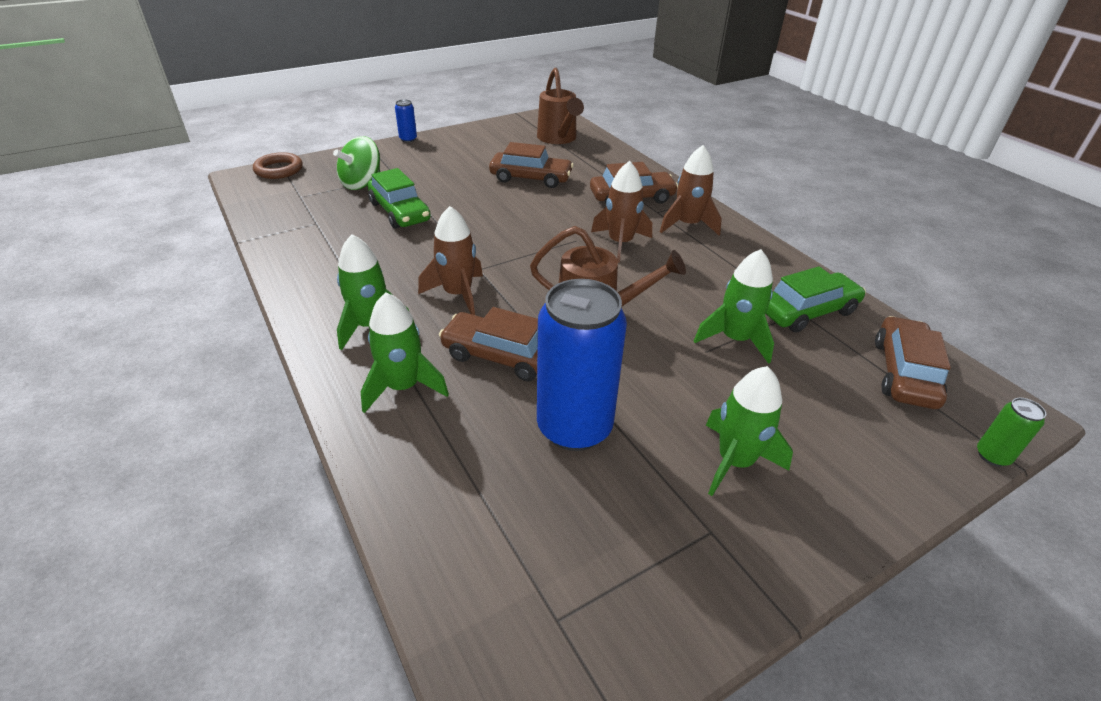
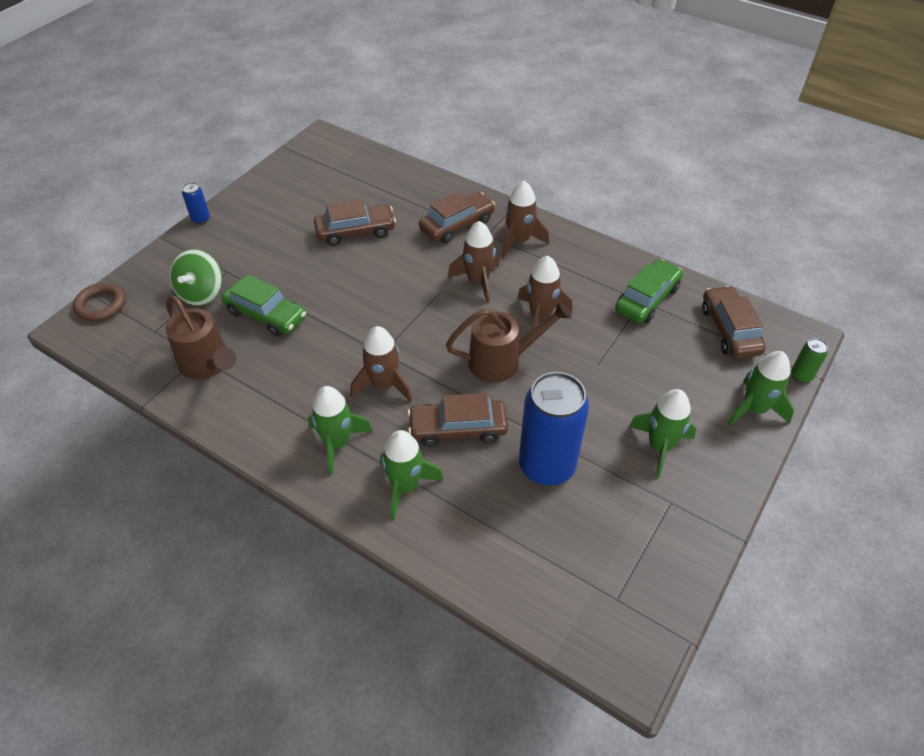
camera: 25 degrees left, 10 degrees up
brown watering can [537,68,584,144] -> brown watering can moved to [166,295,236,380]
green rocket [694,249,774,364] -> green rocket moved to [728,351,794,426]
none -> brown rocket [517,256,572,330]

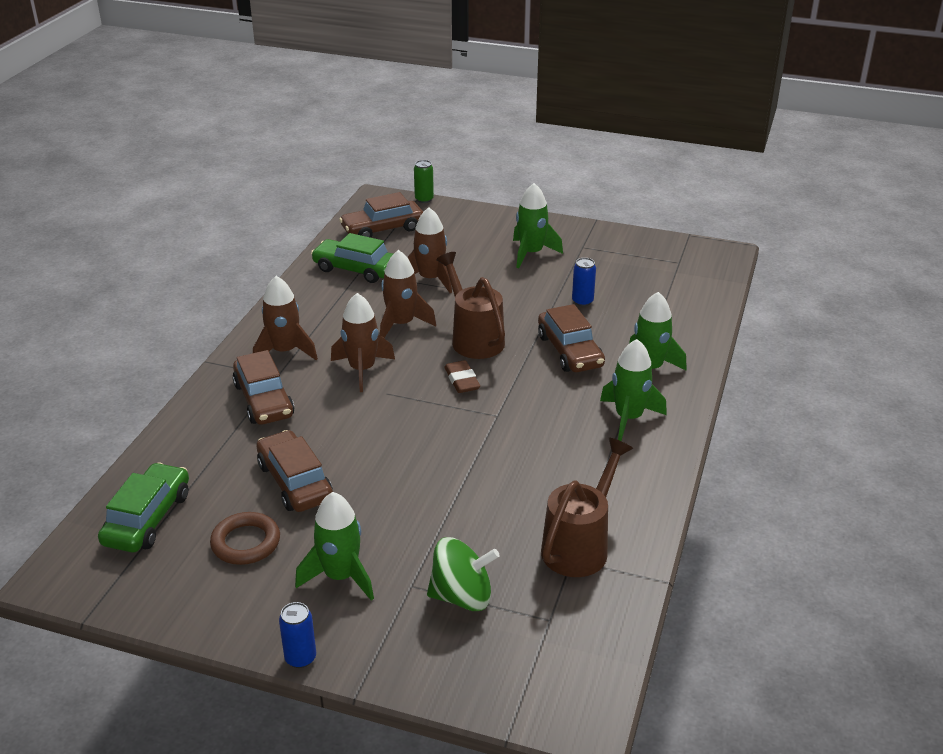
camera: 105 degrees left, 15 degrees down
brown ring [73,283,126,322] -> brown ring moved to [210,512,280,565]
green car [221,274,306,336] -> green car moved to [98,462,189,552]
brown rocket [351,326,413,402] -> brown rocket moved to [407,207,452,293]
brown car [419,191,495,243] -> brown car turned 150 degrees counterclockwise [232,350,295,425]
blue can [519,372,589,486] -> blue can [572,258,596,306], size x0.43
green rocket [728,351,794,426] -> green rocket moved to [295,492,374,601]
none -> brown eraser [444,360,480,393]

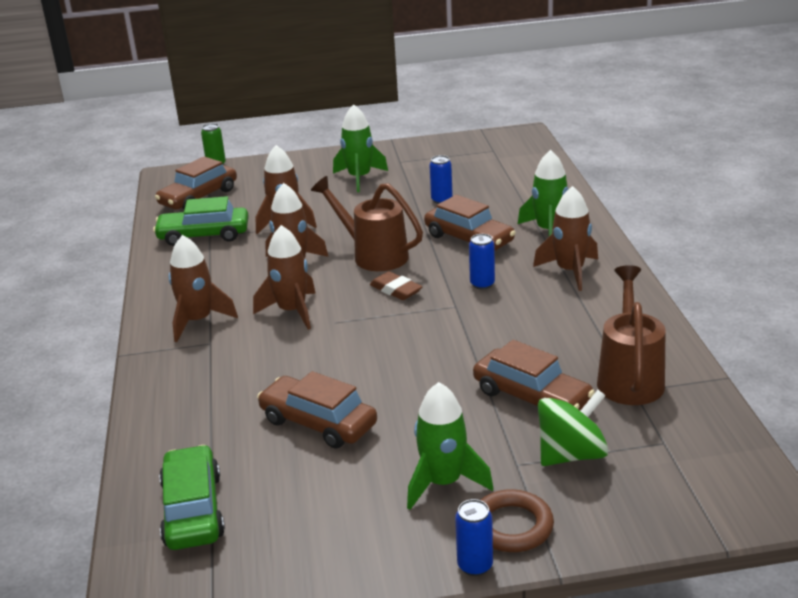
camera: 25 degrees left, 5 degrees down
brown ring [210,512,280,565] -> brown ring moved to [481,489,554,552]
brown car [232,350,295,425] -> brown car moved to [473,340,595,410]
green rocket [600,339,667,441] -> brown rocket [533,186,598,291]
none -> blue can [469,234,495,289]

